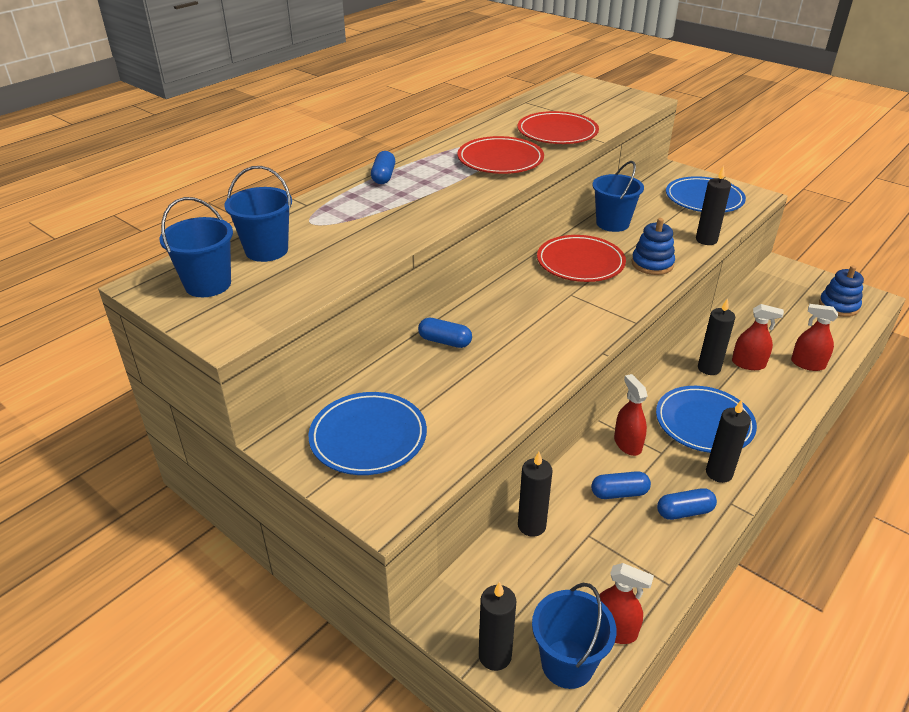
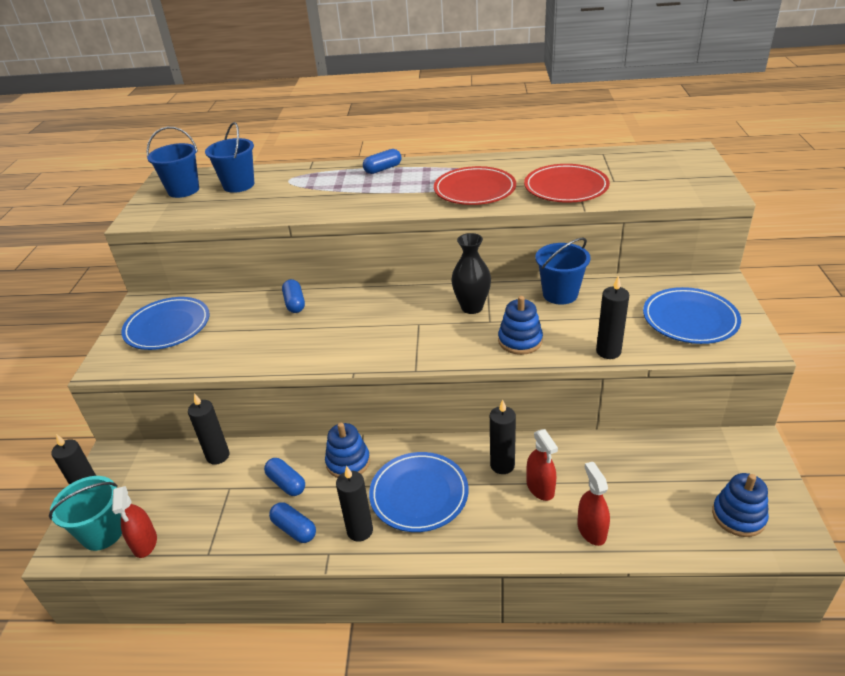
camera: 55 degrees right, 0 degrees up
blue bucket [532,583,617,689] -> turquoise bucket [49,476,122,551]
red plate [537,235,626,282] -> black vase [451,233,491,314]
red spray bottle [614,374,648,456] -> blue stacking toy [325,423,370,478]

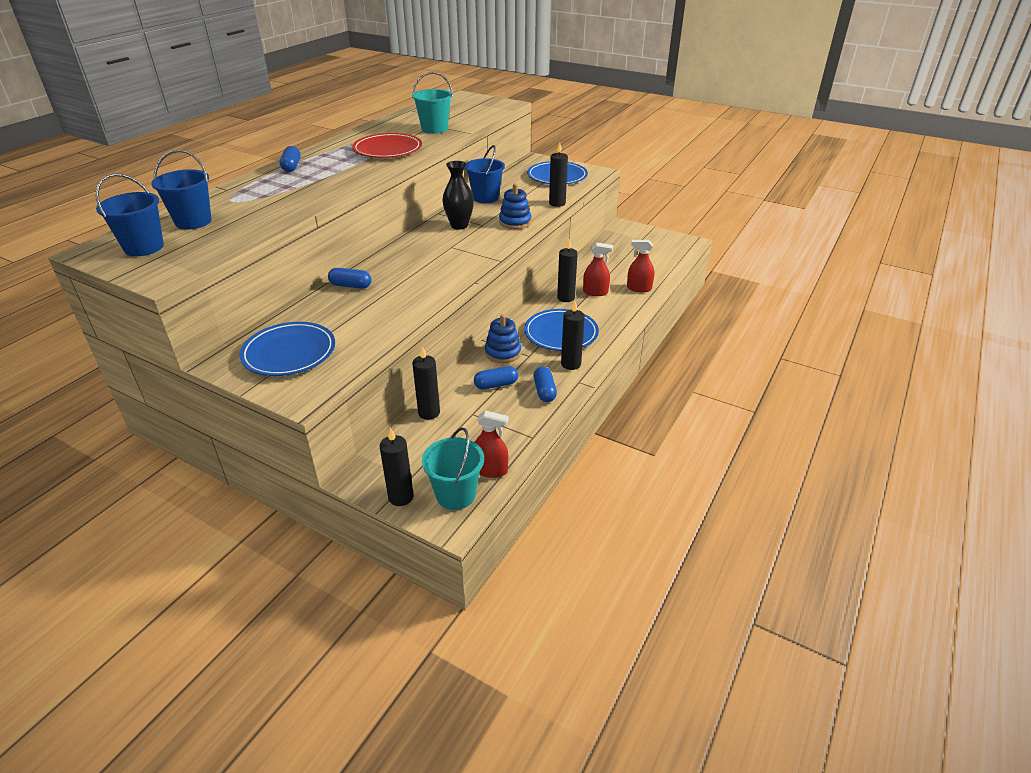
camera: 65 degrees left, 0 degrees up
blue capsule [269,502,316,543] -> blue capsule turned 75 degrees counterclockwise [534,367,557,402]
red plate [524,164,610,203] -> turquoise bucket [412,72,453,134]
blue stacking toy [712,473,769,537] -> none

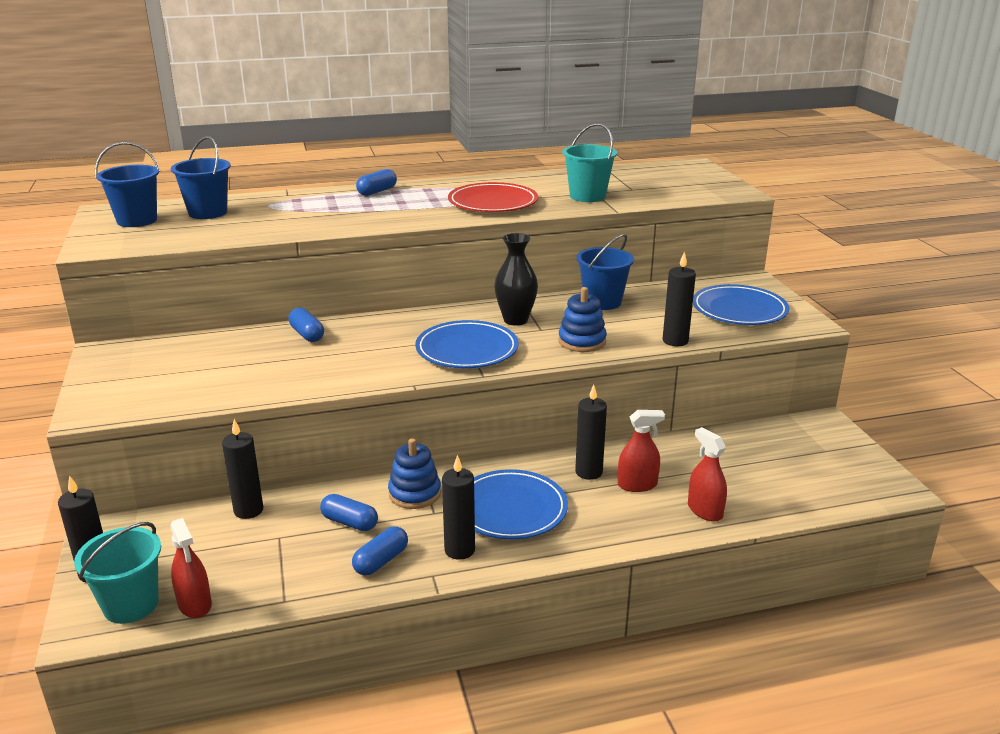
camera: 45 degrees right, 10 degrees down
blue plate [240,322,335,376] -> blue plate moved to [415,320,519,368]
red spray bottle [583,242,613,296] -> red spray bottle turned 60 degrees counterclockwise [618,410,665,492]

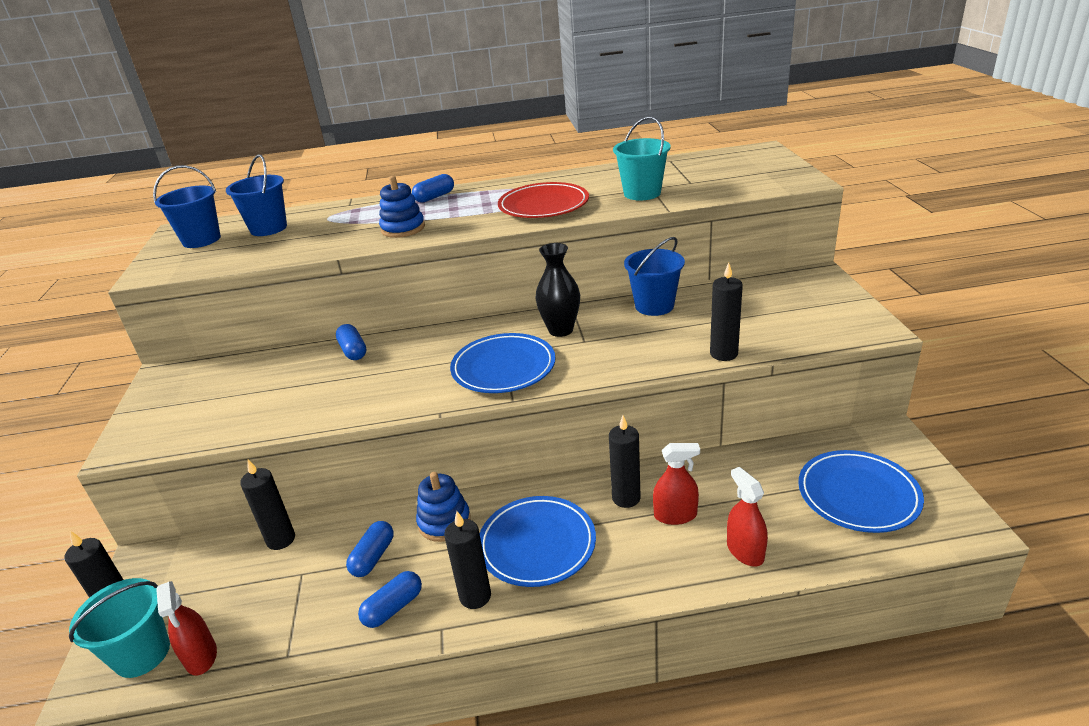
camera: 10 degrees right, 5 degrees up
blue capsule [320,494,378,531] -> blue capsule turned 75 degrees clockwise [346,521,394,577]
blue stacking toy [558,287,607,352] -> blue stacking toy moved to [379,176,425,238]
blue plate [693,284,789,325] -> blue plate moved to [798,450,924,533]

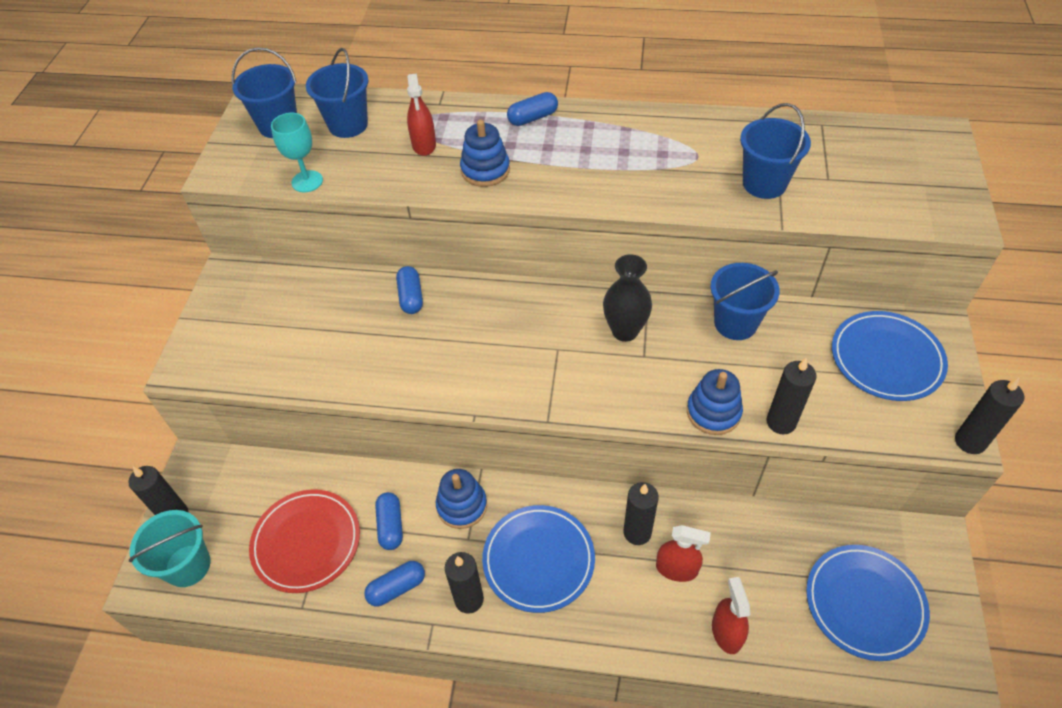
camera: 15 degrees right, 20 degrees up
red spray bottle [156,581,217,675] -> red spray bottle moved to [407,73,436,156]
black candle [240,460,295,550] -> black candle moved to [955,378,1025,454]
blue capsule [346,521,394,577] -> blue capsule turned 45 degrees counterclockwise [375,492,403,550]
blue plate [450,333,556,393] -> blue plate moved to [832,311,948,401]
red plate [498,182,589,218] -> red plate moved to [249,489,360,593]
turquoise bucket [613,116,670,200] -> blue bucket [740,103,811,199]
none -> turquoise goblet [271,113,323,192]
none -> blue stacking toy [687,369,743,435]

